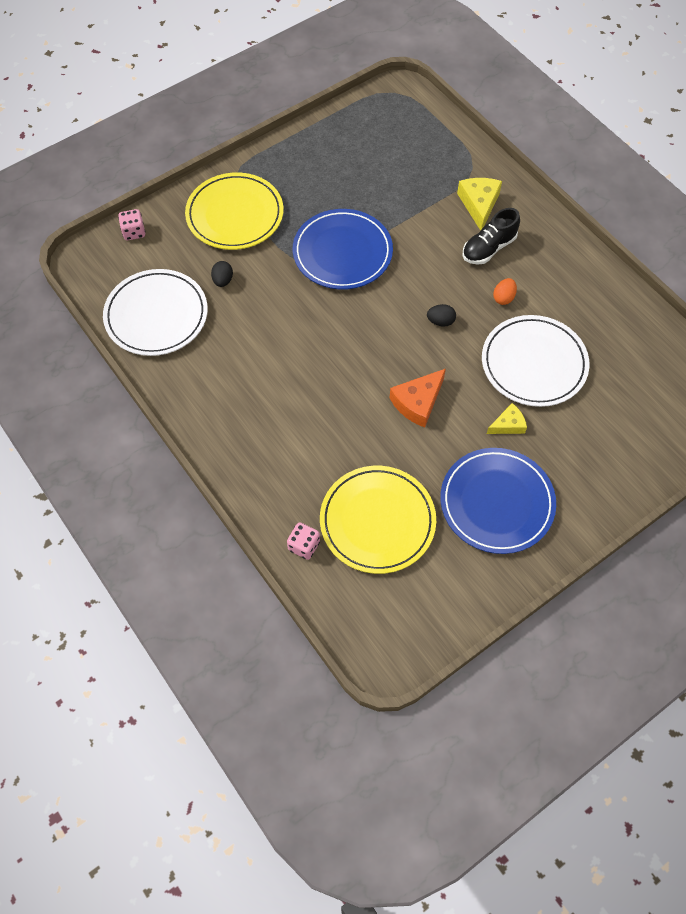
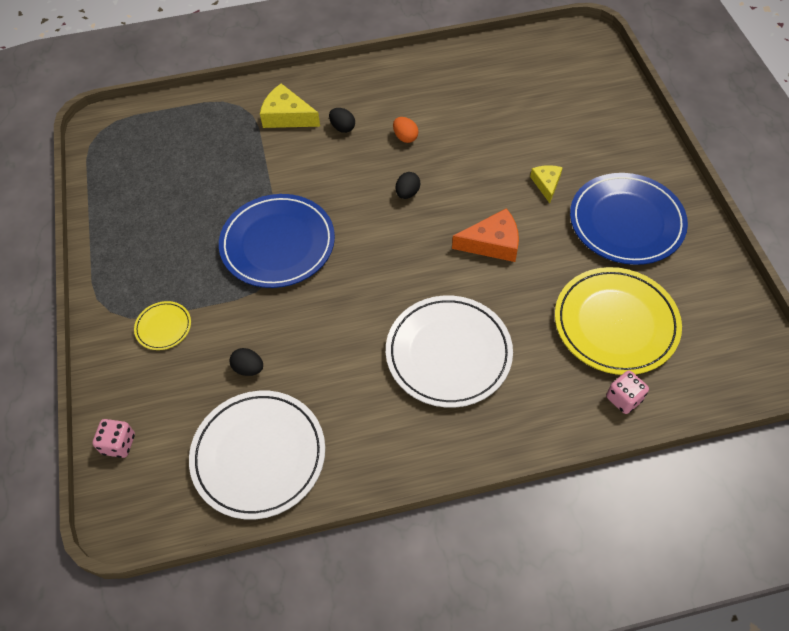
camera: 65 degrees left, 5 degrees down
yellow plate [185,173,284,250] -> yellow plate [134,301,191,350], size x0.46
orange cheese [390,369,446,428] -> orange cheese turned 75 degrees counterclockwise [452,208,519,262]
black shoe [463,208,520,265] -> black egg [329,108,355,133]
white plate [482,315,590,407] -> white plate moved to [386,296,513,408]

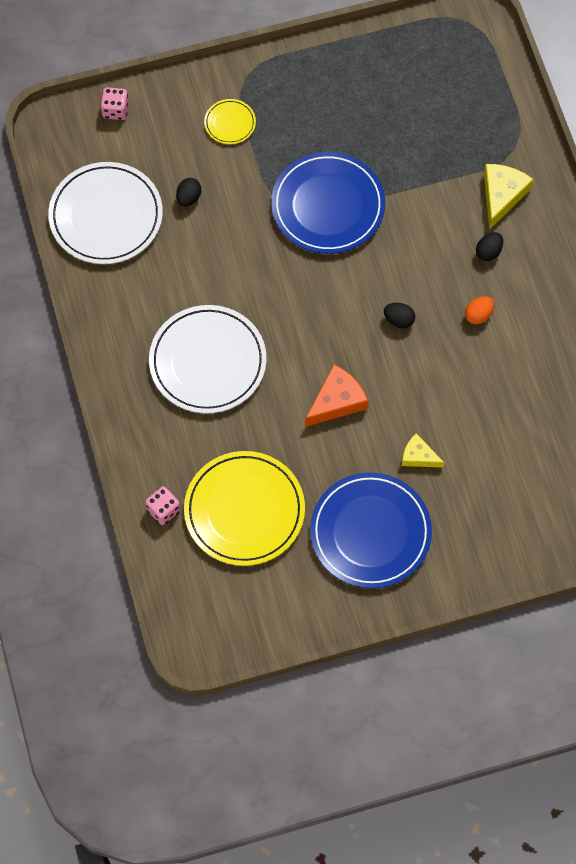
camera: 85 degrees right, 10 degrees up
orange cheese [452,208,519,262] -> orange cheese turned 120 degrees counterclockwise [305,364,368,427]
yellow cheese [530,165,563,203] -> yellow cheese turned 150 degrees counterclockwise [402,433,444,468]

